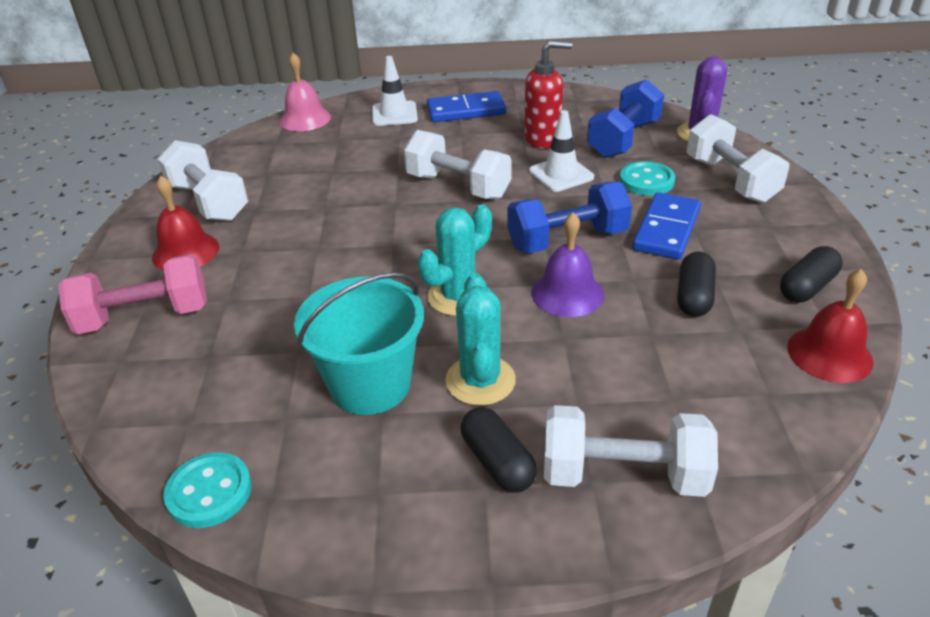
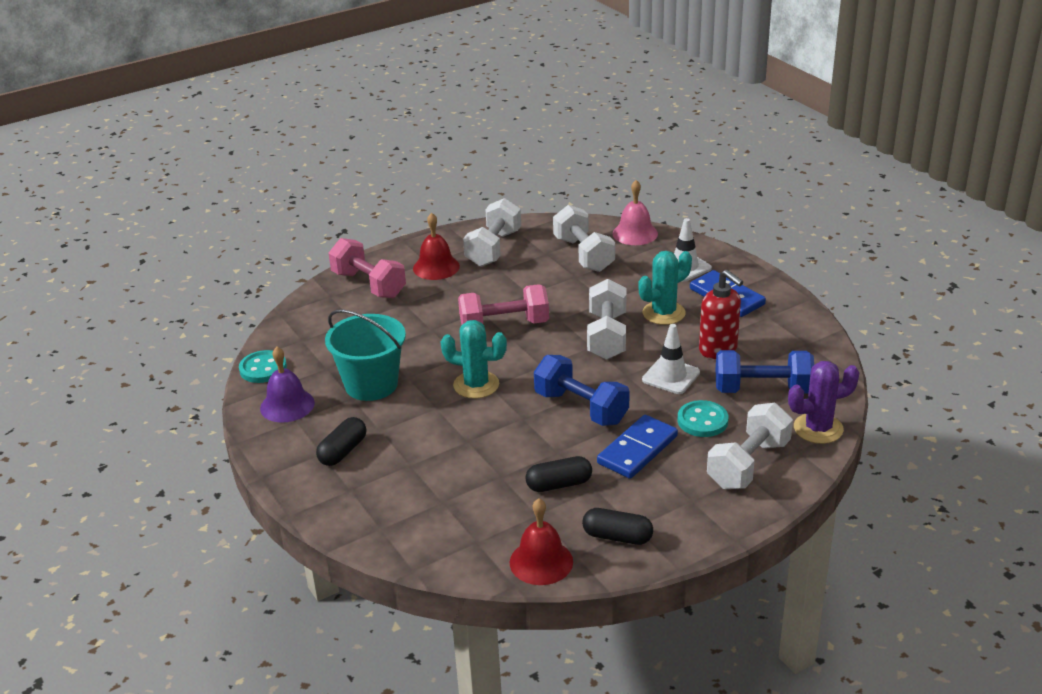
camera: 60 degrees right, 5 degrees down
turquoise cactus [445,273,516,406] -> turquoise cactus moved to [638,251,692,325]
purple bell [532,212,604,317] -> purple bell moved to [260,347,315,423]
white dumbbell [544,405,718,497] -> white dumbbell moved to [553,205,615,272]
blue domino [632,192,701,260] -> blue domino turned 45 degrees counterclockwise [597,415,678,479]
none -> pink dumbbell [458,284,549,326]

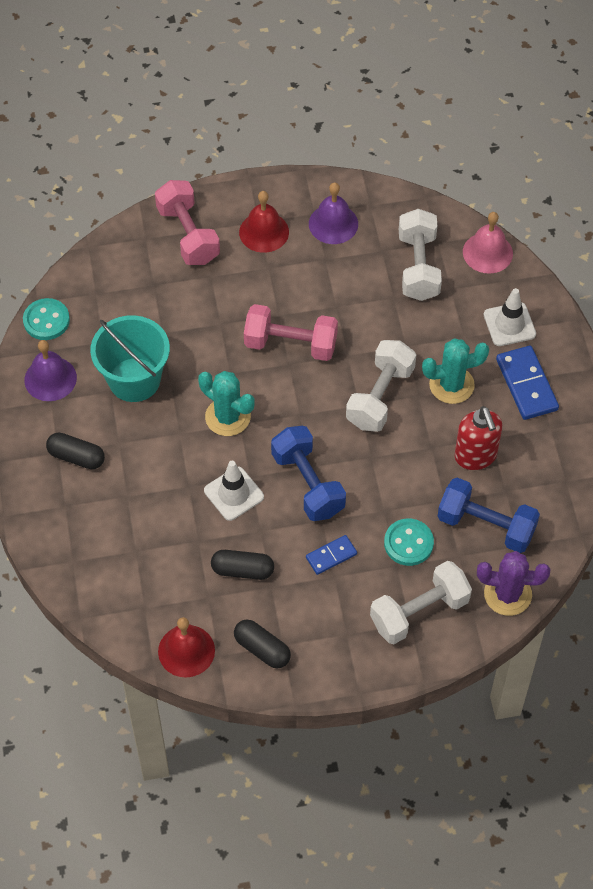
camera: 20 degrees right, 25 degrees up
black capsule [316,417,366,466] -> black capsule turned 60 degrees clockwise [46,432,105,469]
white dumbbell [463,198,521,267] -> purple bell [309,182,358,244]
blue domino [597,415,678,479] -> blue domino [306,535,357,575], size x0.58
white traffic cone [642,324,700,394] -> white traffic cone moved to [204,461,264,521]

